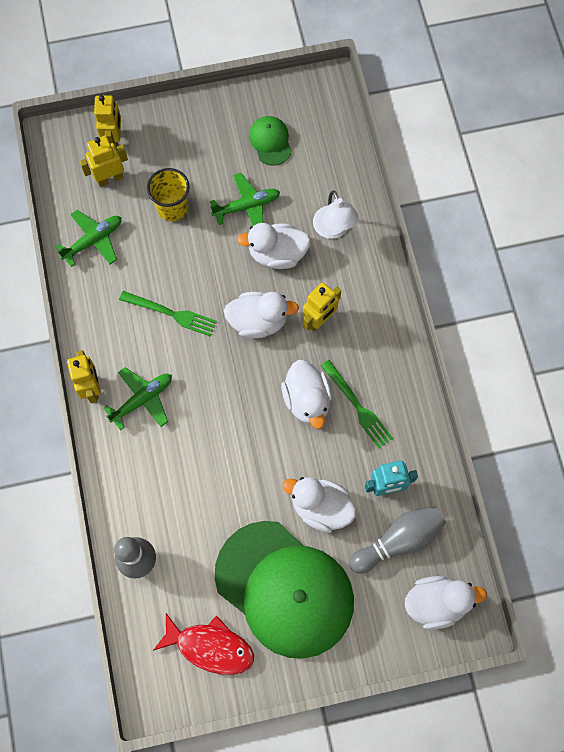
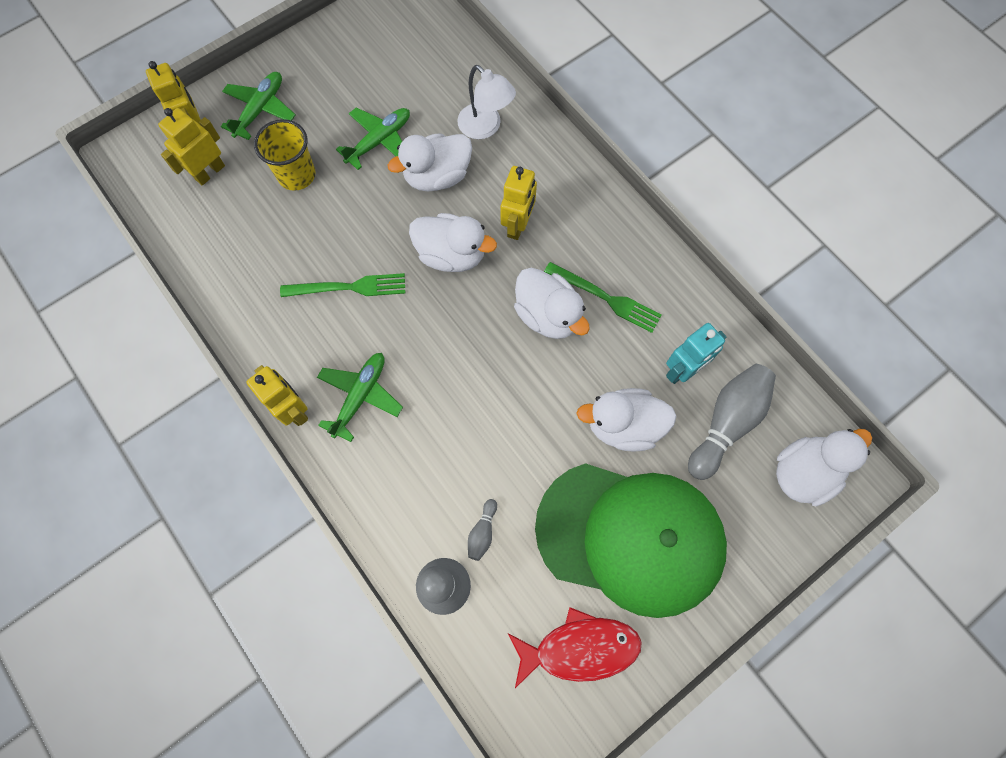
camera: 25 degrees left, 0 degrees up
green plane [55,210,121,267] -> green plane moved to [221,72,295,140]
white duck [224,292,299,338] -> white duck turned 45 degrees clockwise [409,213,497,272]
green cap [249,116,292,166] -> none
none -> grey bowling pin [468,499,497,561]

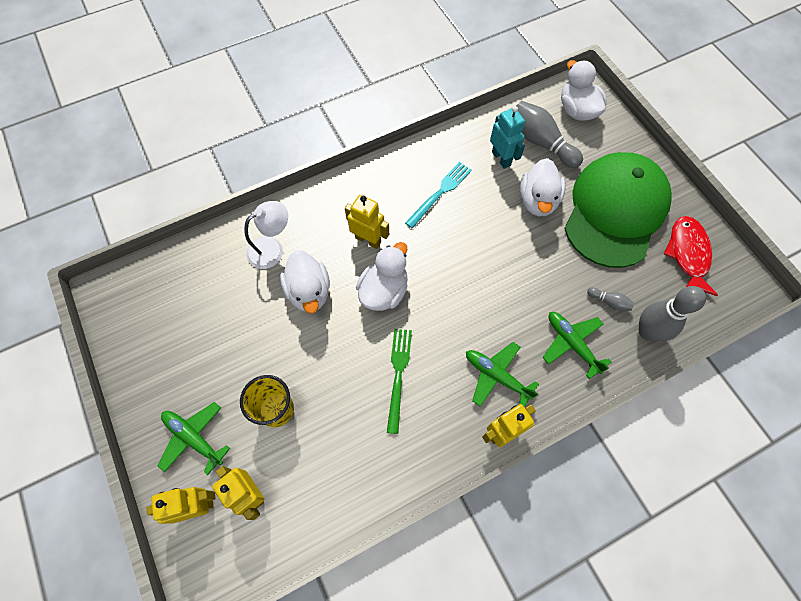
camera: 80 degrees left, 5 degrees down
green plane [336,108,410,170] -> green plane moved to [542,312,611,379]
white duck [514,268,590,339] -> none
green fork [544,262,662,333] -> turquoise fork [405,162,472,229]

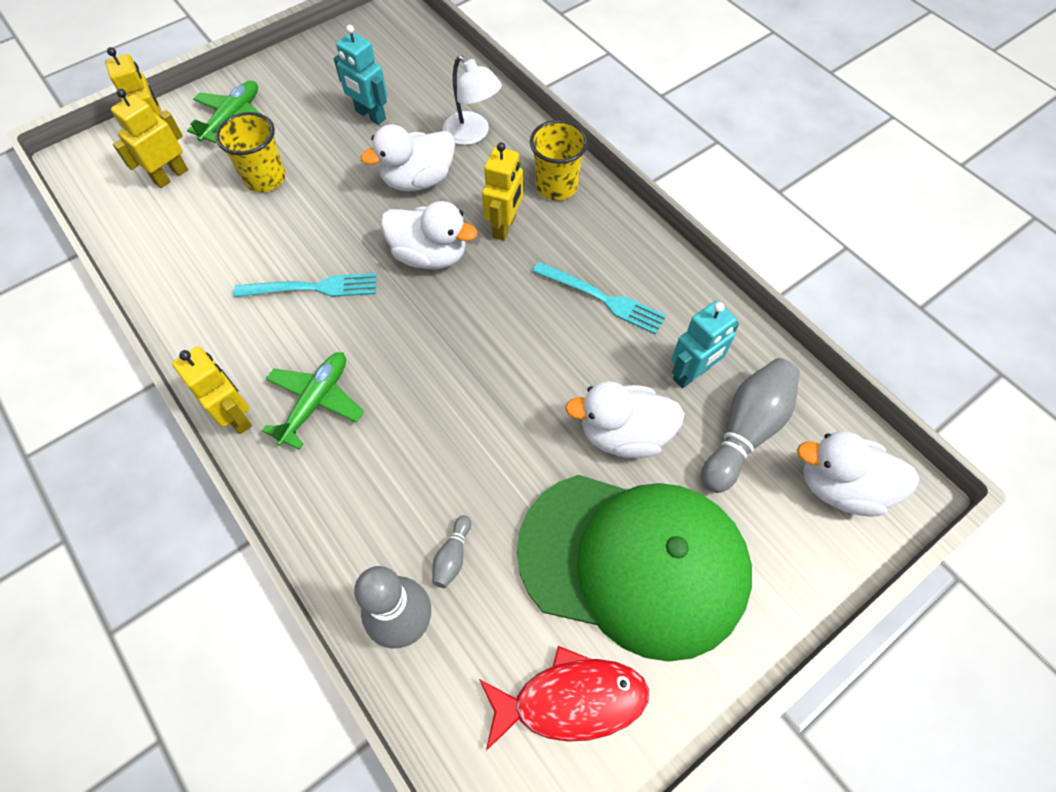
camera: 80 degrees right, 5 degrees down
green fork [387,329,412,434] -> turquoise fork [234,273,376,297]
green plane [542,312,611,379] -> none
white duck [561,60,607,121] -> white duck turned 135 degrees counterclockwise [797,431,920,517]
none -> turquoise robot [334,25,387,125]
none -> yellow cup [530,120,588,200]

